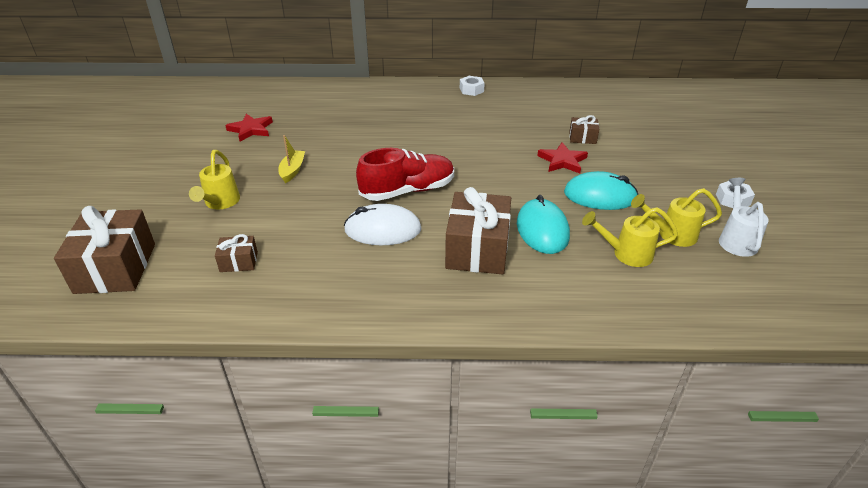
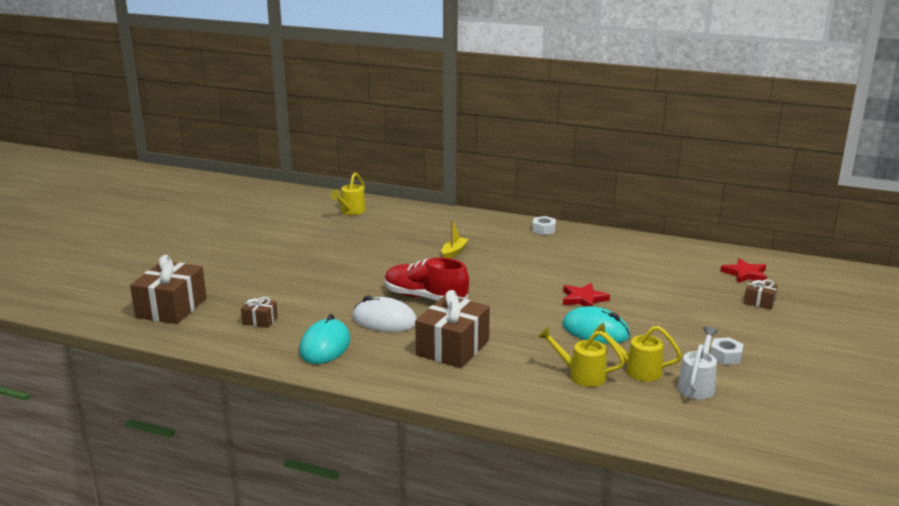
camera: 20 degrees right, 15 degrees down
yellow watering can [189,150,240,209] -> yellow watering can moved to [330,172,366,215]
red star [225,114,273,142] -> red star moved to [720,258,767,283]
yellow boat [278,135,305,183] -> yellow boat moved to [441,219,469,258]
red shoe [356,148,454,201] -> red shoe turned 150 degrees counterclockwise [385,258,469,301]
turquoise mouse [517,195,570,254] -> turquoise mouse moved to [299,314,350,364]
brown gift [569,115,599,144] -> brown gift moved to [744,279,778,309]

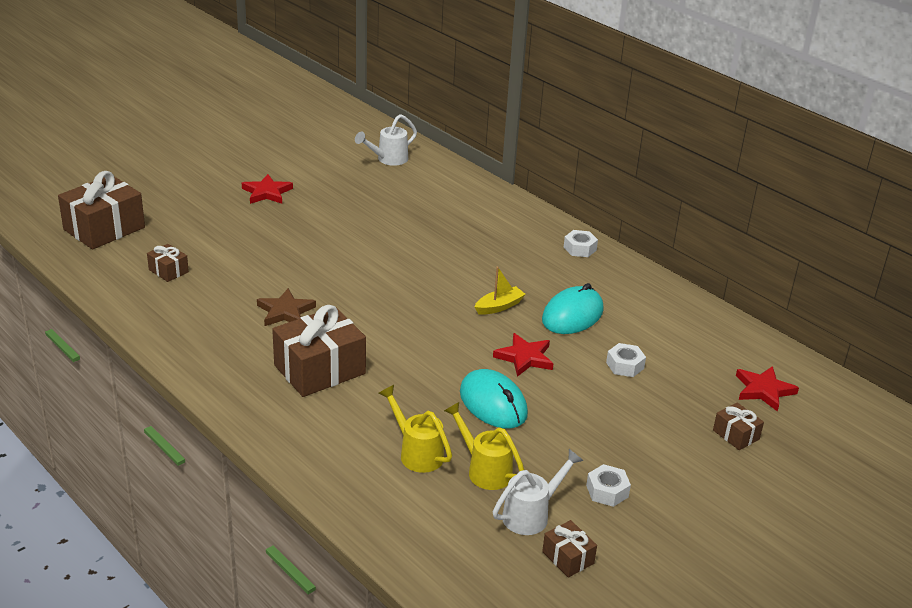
camera: 25 degrees right, 10 degrees up
turquoise mouse [299,314,350,364] -> turquoise mouse moved to [542,283,604,334]
yellow watering can [330,172,366,215] -> white watering can [355,114,417,166]
white mouse [352,296,417,332] -> brown star [257,288,316,326]
red shoe [385,258,469,301] -> none
yellow boat [441,219,469,258] -> yellow boat moved to [475,267,526,315]
none -> red star [242,174,293,204]
none -> brown gift [542,520,597,578]
none -> white nut [606,343,646,377]

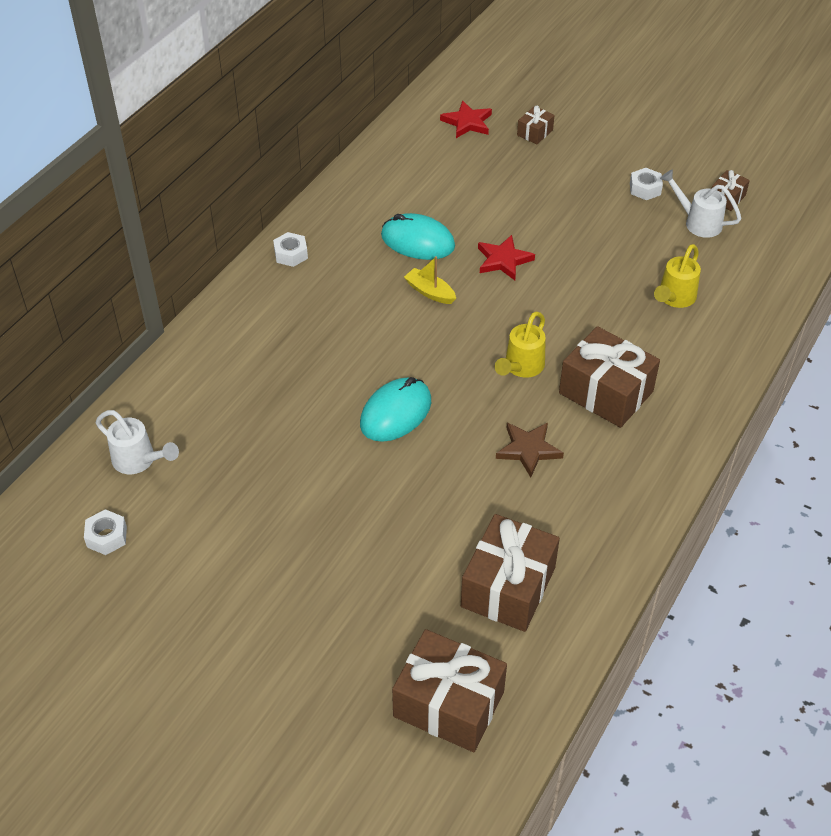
camera: 105 degrees left, 15 degrees up
brown gift [147,244,189,282] -> brown gift [461,514,560,632], size x2.08
red star [242,174,293,204] -> none
yellow watering can [444,402,524,490] -> yellow watering can moved to [495,311,546,378]
turquoise mouse [460,369,528,429] -> turquoise mouse moved to [360,377,431,442]
white nut [606,343,646,377] -> white nut moved to [84,509,127,555]

